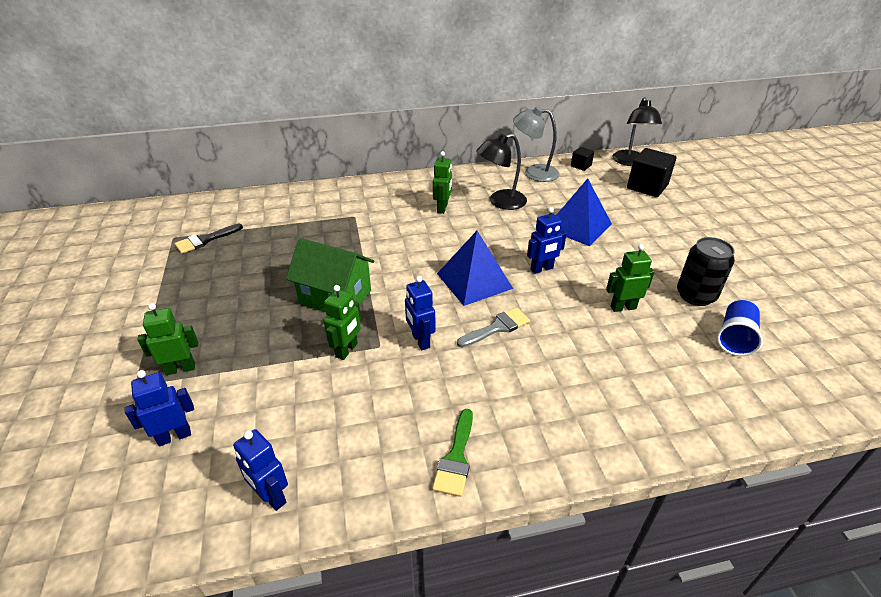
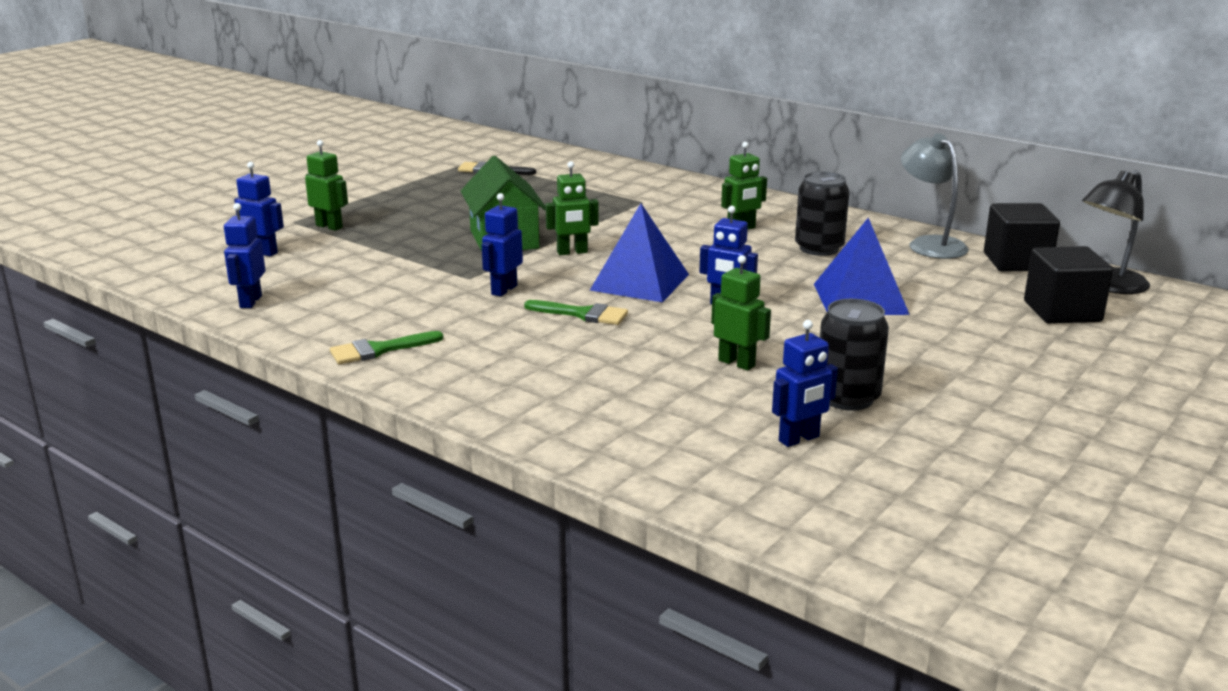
camera: 50 degrees right, 15 degrees down
green robot [324,285,361,360] -> green robot moved to [545,161,599,255]
grey brush [457,308,530,347] -> green brush [524,300,628,325]
black lamp [476,133,527,210] -> black can [795,171,849,256]
black cube [571,147,594,171] -> black cube [984,203,1060,271], size x1.91
blue cup [717,300,763,356] -> blue robot [772,320,838,447]

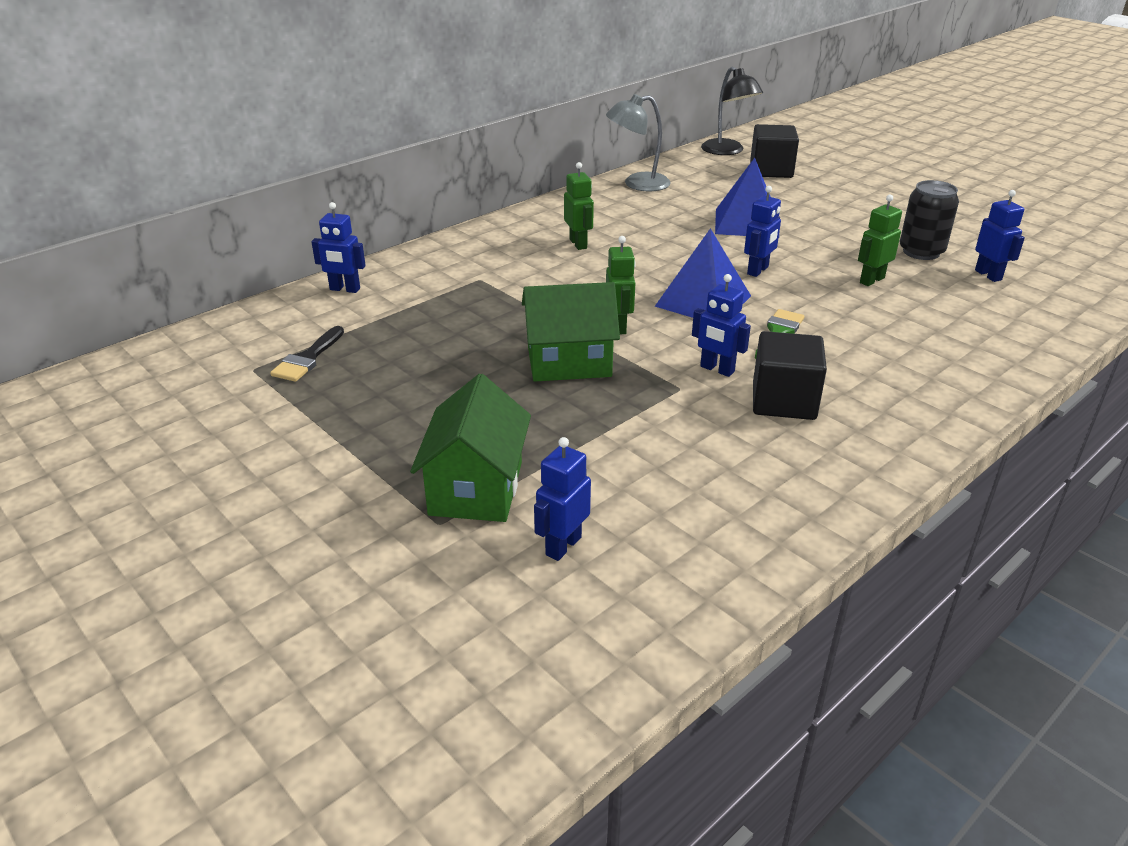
camera: 80 degrees left, 10 degrees up
blue robot [224,203,265,308] -> blue robot moved to [311,202,366,293]
green robot [305,140,348,231] -> green house [410,374,531,522]
green brush [330,331,443,364] -> none
black can [795,171,849,256] -> none
black cube [984,203,1060,271] -> black cube moved to [753,331,827,420]

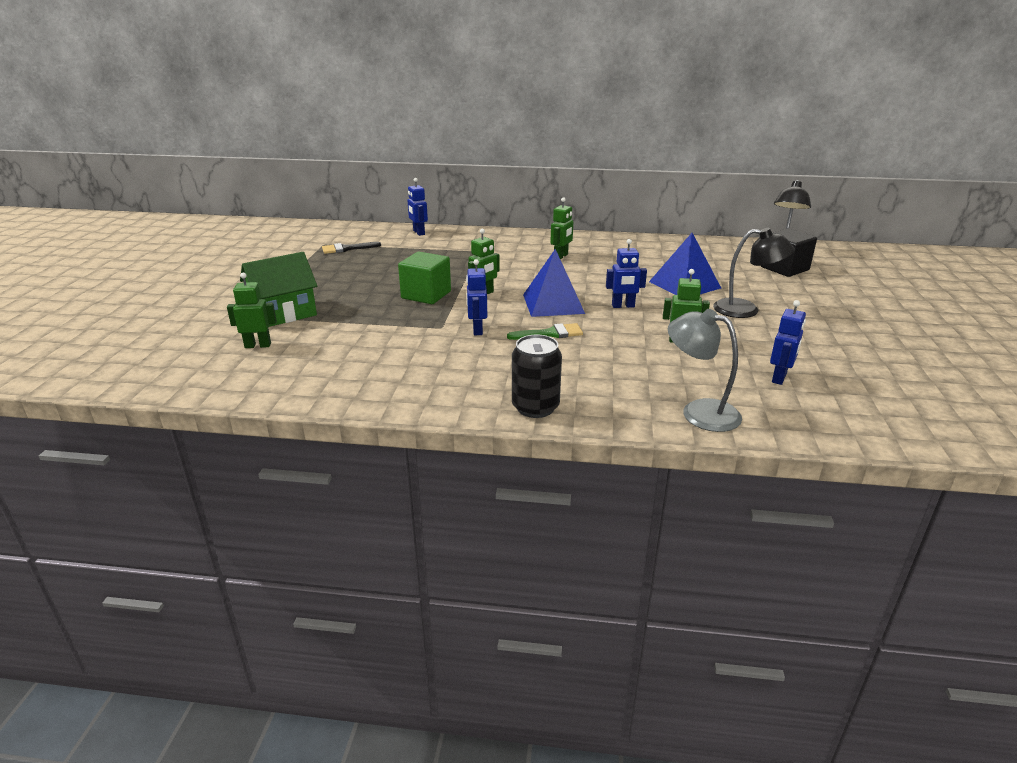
camera: 50 degrees right, 5 degrees down
green house [522,282,620,382] -> green cube [398,252,451,304]
blue robot [534,437,591,561] -> green robot [227,273,277,348]
grey lamp [606,94,671,192] -> grey lamp moved to [668,309,742,432]
black cube [753,331,827,420] -> none
black can [900,180,959,260] -> black can moved to [512,335,562,418]
none -> black lamp [713,228,794,318]

